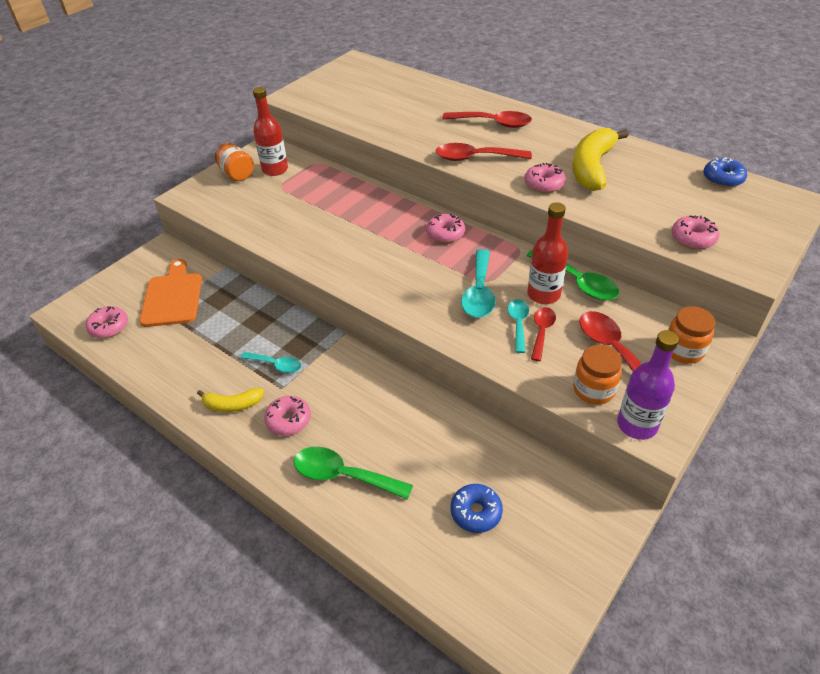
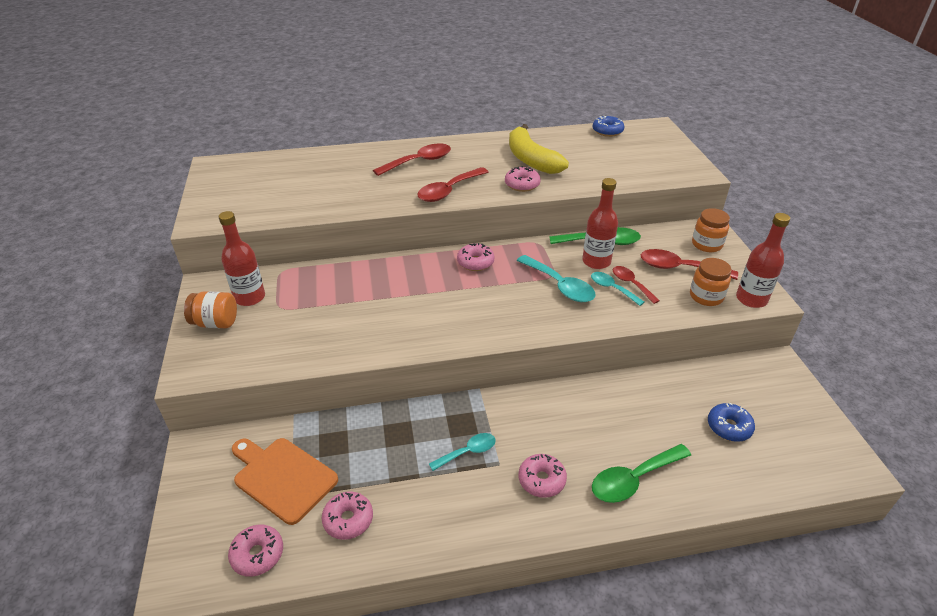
camera: 50 degrees left, 5 degrees down
yellow banana [197,388,264,412] -> none
purple bottle [617,330,679,440] -> red bottle [736,213,790,308]
pink donut [672,215,719,249] -> pink donut moved to [321,491,373,540]

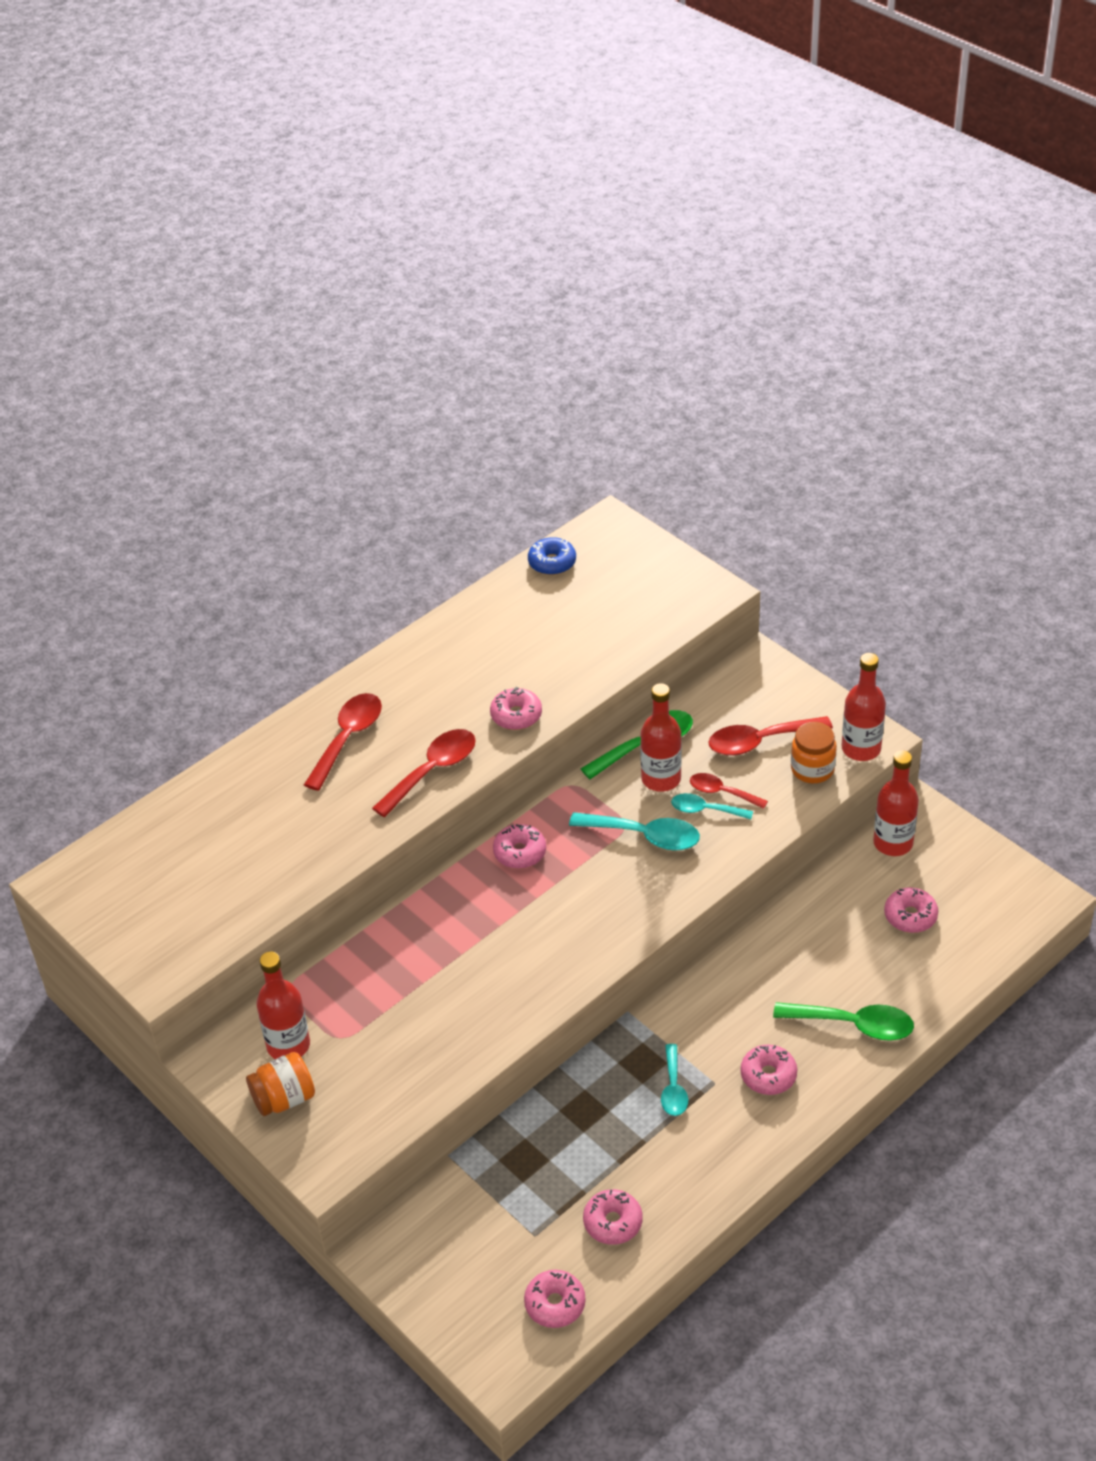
camera: 30 degrees left, 5 degrees up
orange cutting board [232,438,338,525] -> none
red spoon [417,167,488,202] -> red spoon turned 150 degrees counterclockwise [372,729,476,817]
turquoise spoon [429,433,496,471] -> turquoise spoon turned 150 degrees clockwise [661,1044,688,1116]
yellow banana [509,124,569,174] -> none
green spoon [592,444,691,503] -> green spoon turned 105 degrees counterclockwise [773,1002,914,1041]
orange jar [692,208,730,252] -> none
blue donut [708,402,755,442] -> pink donut [884,888,938,933]
none -> red bottle [873,750,919,856]

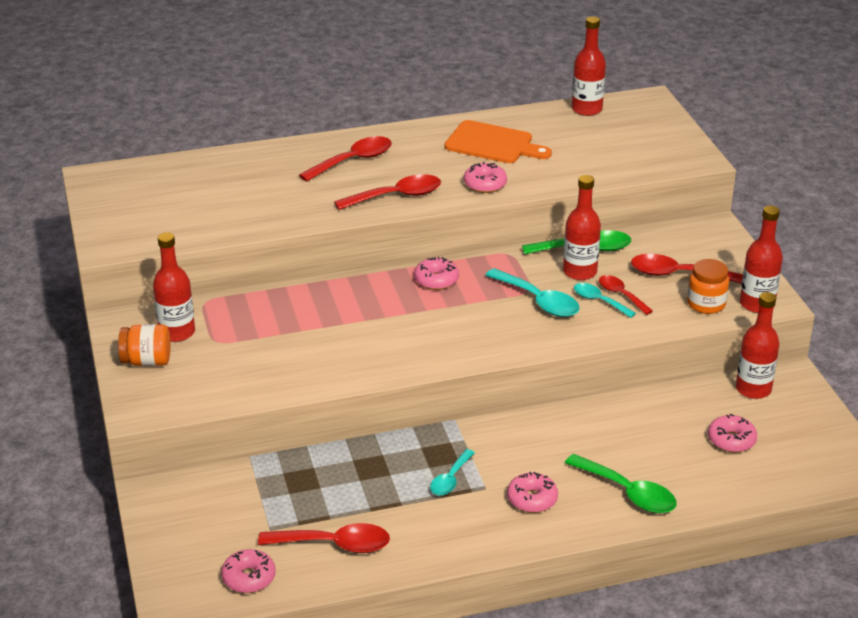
camera: 25 degrees right, 10 degrees down
blue donut [528,537,576,575] -> red bottle [572,16,606,116]
pink donut [583,1189,643,1245] -> red spoon [258,523,390,553]
none -> orange cutting board [444,120,552,163]

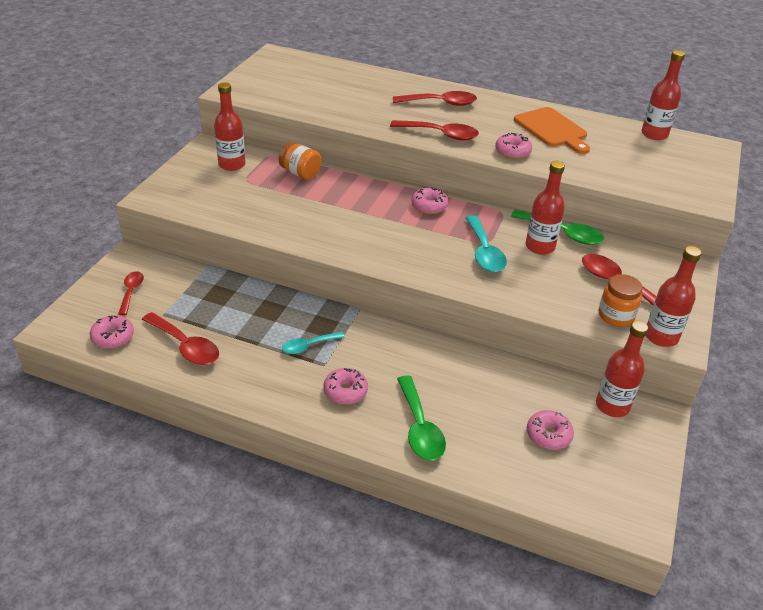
camera: 35 degrees right, 5 degrees up
orange jar [118,324,170,366] -> orange jar moved to [279,142,321,180]
turquoise spoon [574,283,636,318] -> none
red spoon [599,275,653,315] -> red spoon moved to [118,271,144,315]

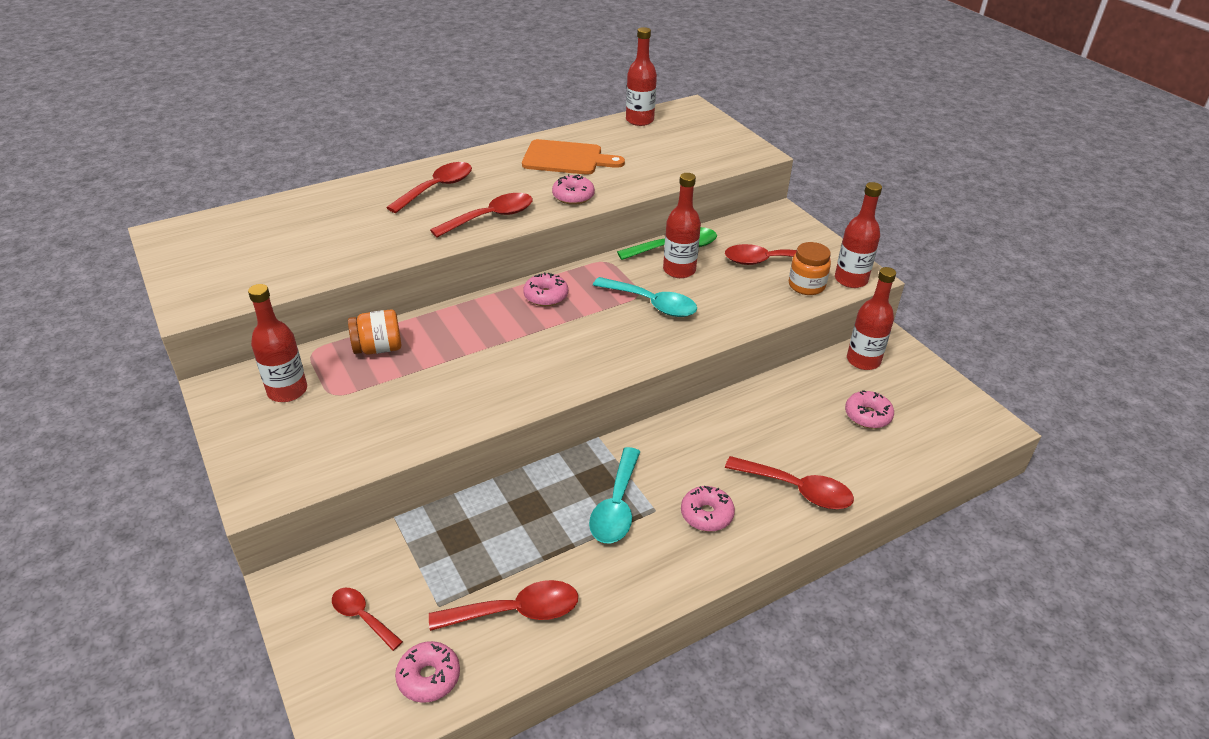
camera: 50 degrees left, 0 degrees up
turquoise spoon [282,332,345,354] -> turquoise spoon [589,447,640,543], size x1.60
green spoon [397,375,446,460] -> red spoon [725,456,854,509]

